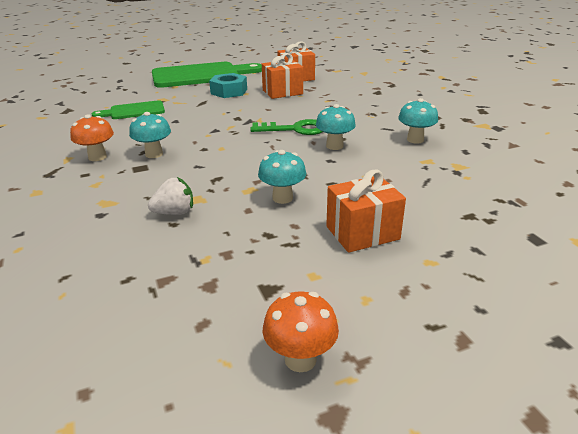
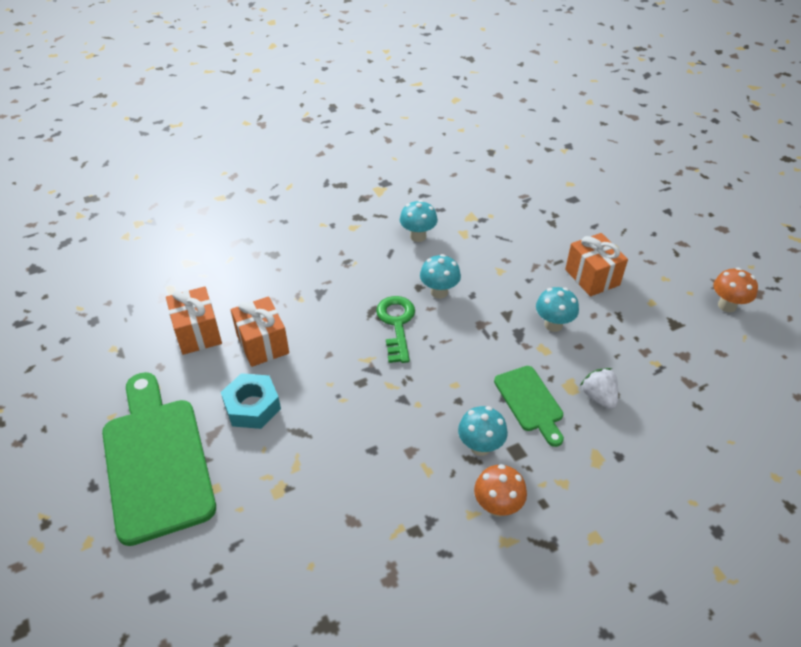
camera: 95 degrees left, 15 degrees up
green cutting board [92,100,165,119] -> green cutting board moved to [494,366,564,447]

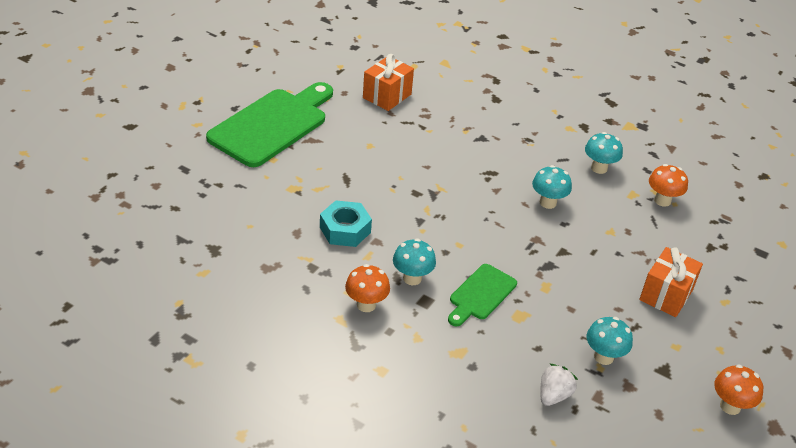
camera: 55 degrees right, 5 degrees down
turquoise nut [221,373,281,429] -> turquoise nut moved to [320,200,372,247]
orange gift [231,296,289,367] -> none
green key [376,296,415,363] -> none
turquoise mushroom [536,287,579,332] -> turquoise mushroom moved to [587,317,633,365]
white strawberry [580,368,618,409] -> white strawberry moved to [540,364,578,406]
none -> orange mushroom [649,164,688,207]

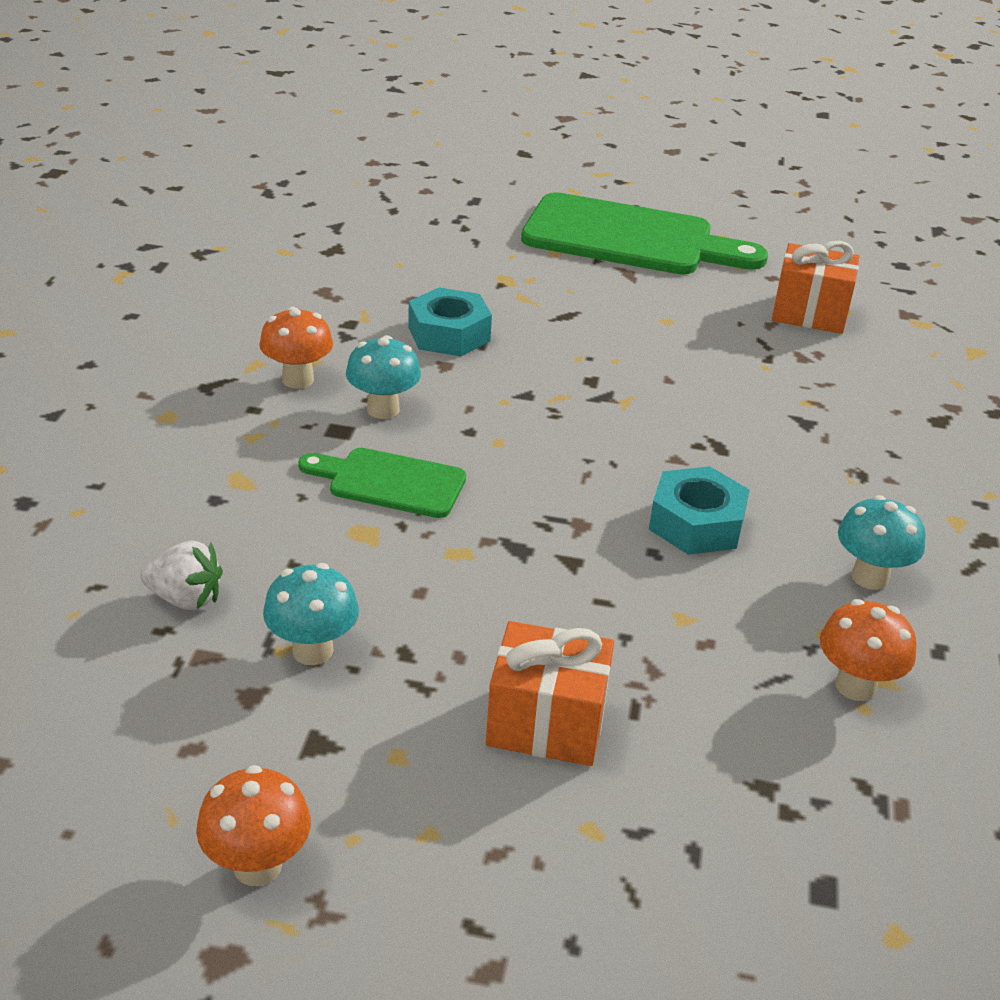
camera: 70 degrees right, 5 degrees down
turquoise mushroom [532,165,572,209] -> turquoise nut [649,466,750,555]

